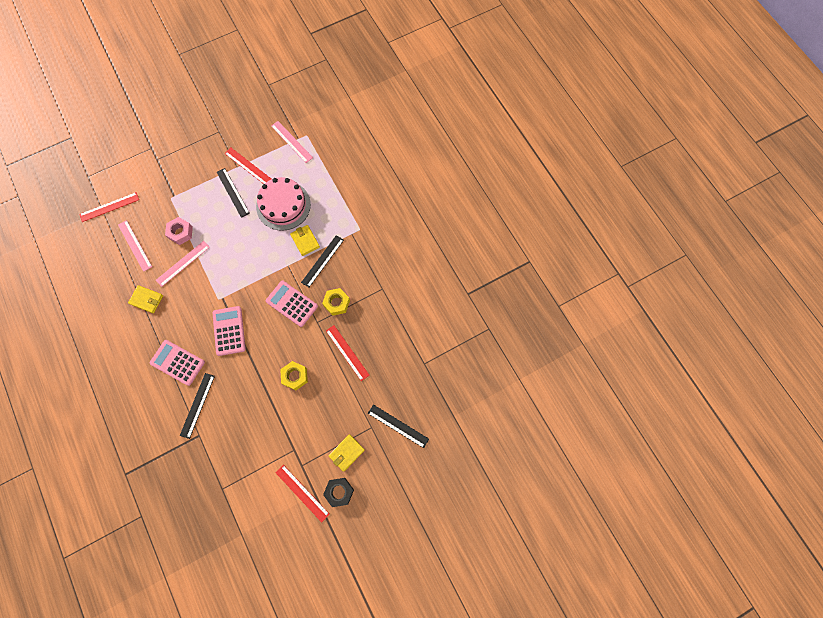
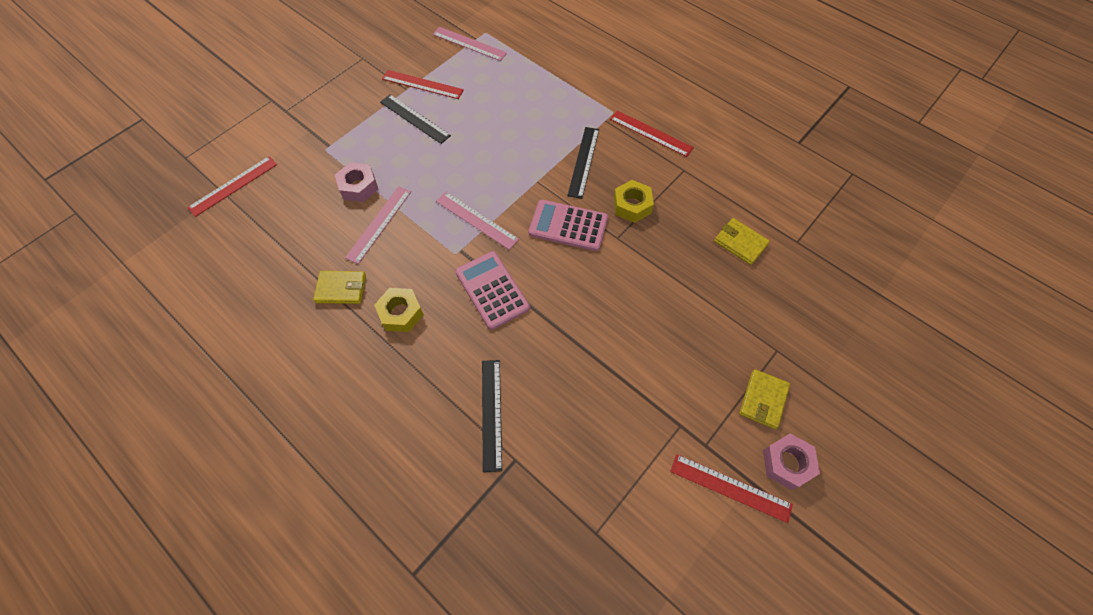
camera: 20 degrees left, 10 degrees down
pink ruler [118,220,152,272] -> pink ruler moved to [436,192,519,250]
pink calculator [149,340,205,386] -> none
pink cake [256,177,311,231] -> none
yellow nut [280,361,308,390] -> yellow nut moved to [374,288,424,332]
yellow wallet [290,225,320,256] -> yellow wallet moved to [714,218,770,265]
black nut [323,478,354,507] -> pink nut [763,434,820,490]
red ruler [326,325,370,381] -> red ruler moved to [610,111,694,157]
black ruler [368,404,429,448] -> none

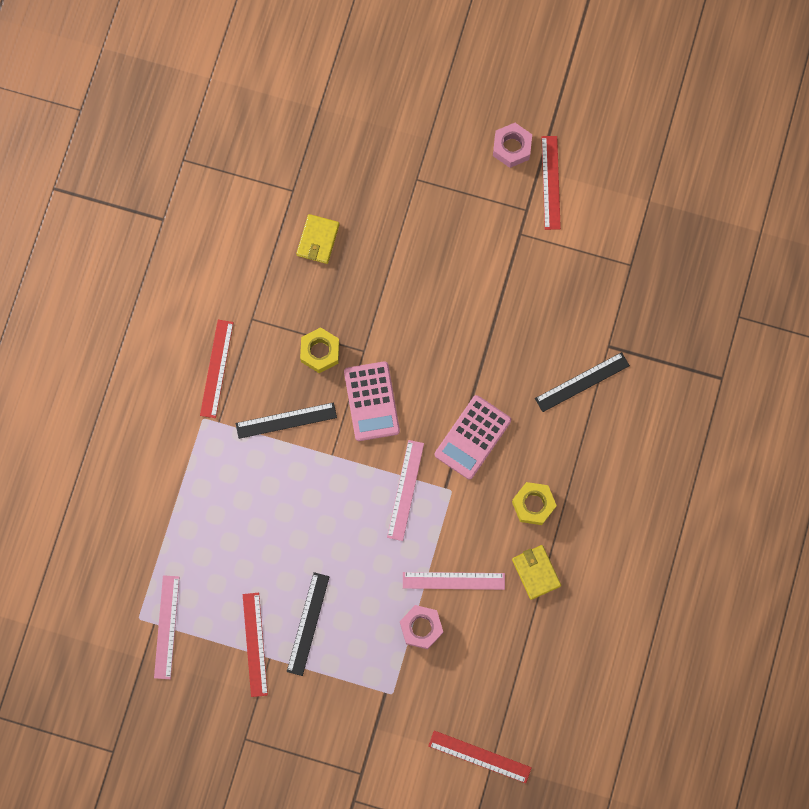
camera: 115 degrees left, 15 degrees up
yellow wallet [739,369,790,429] -> none

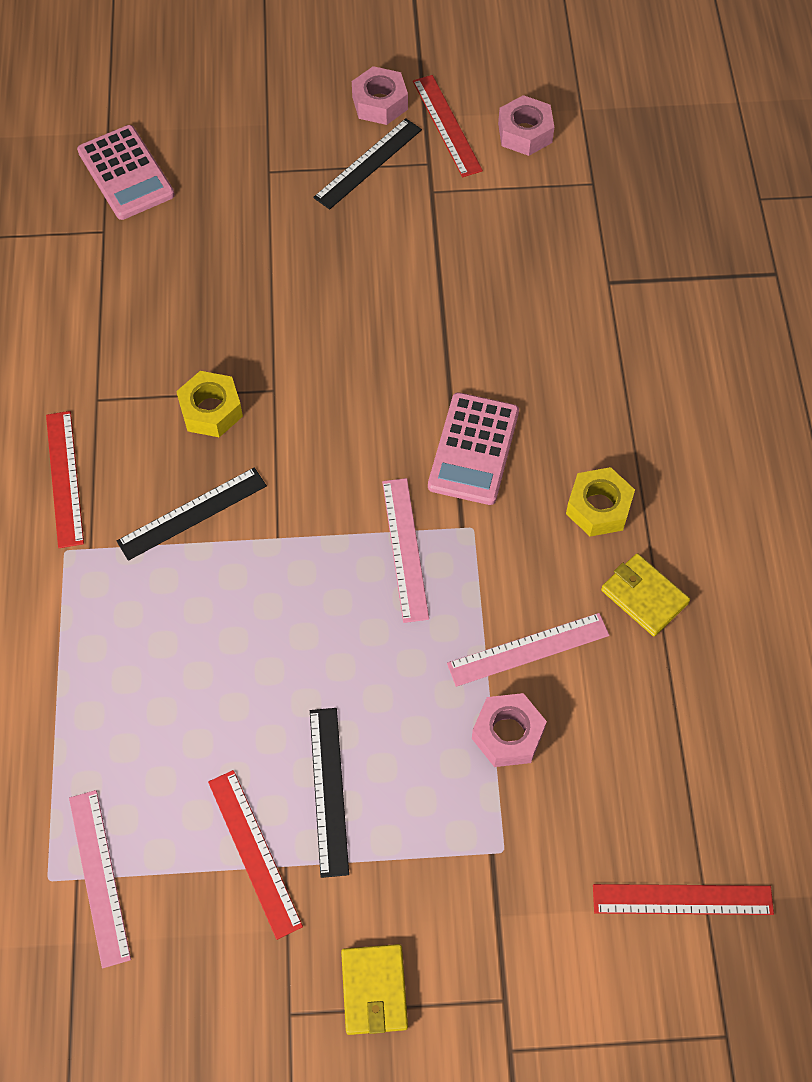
camera: 20 degrees left, 15 degrees down
yellow wallet [296,214,340,264] -> yellow wallet moved to [341,944,408,1035]
pink calculator [344,361,400,441] -> pink calculator moved to [77,125,175,220]
black ruler [535,352,630,412] -> black ruler moved to [313,118,422,210]
none -> pink nut [498,95,554,156]

